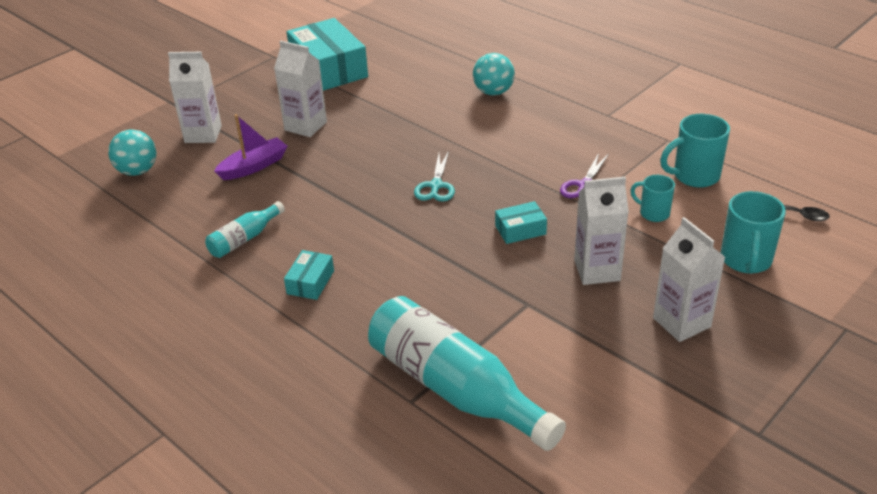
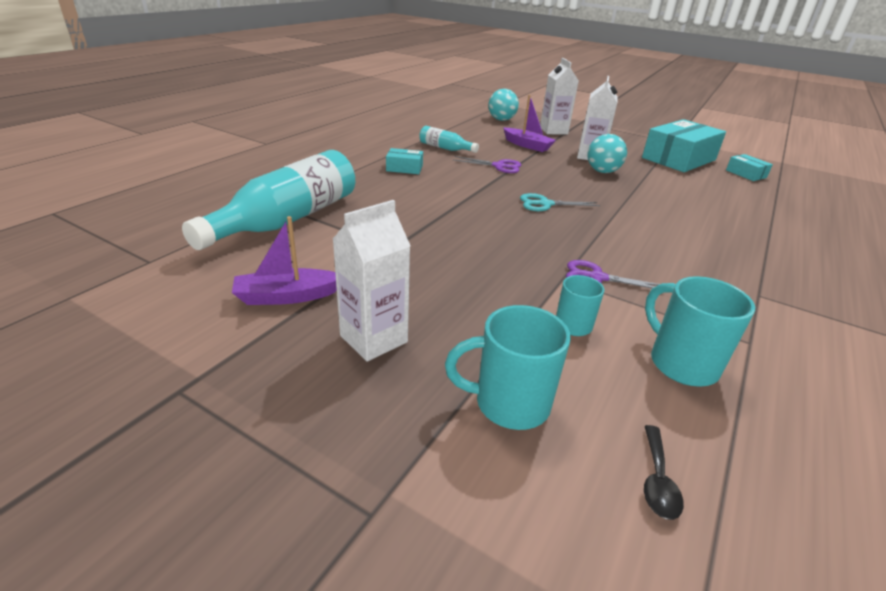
camera: 75 degrees right, 5 degrees down
turquoise ball [473,53,515,96] -> turquoise ball moved to [587,134,627,173]
turquoise box [495,201,547,244] -> turquoise box moved to [726,154,773,181]
white carton [574,177,629,285] -> none
none -> purple boat [232,216,337,305]
none -> purple scissors [454,156,521,173]

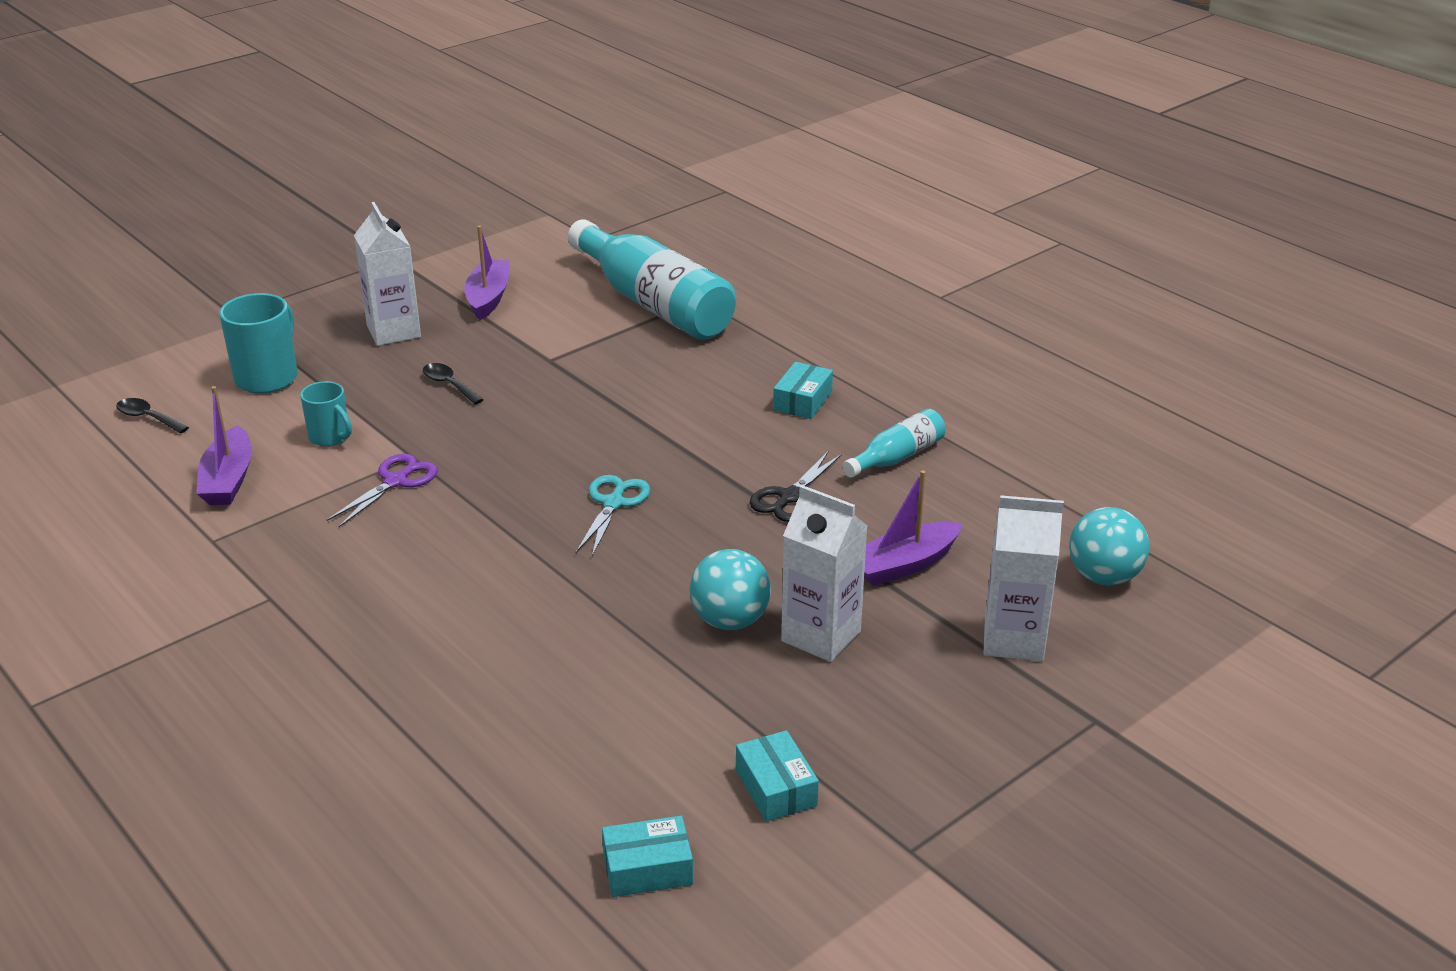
camera: 110 degrees right, 0 degrees up
purple scissors [454,156,521,173] -> black scissors [750,451,842,522]
turquoise box [642,119,726,172] -> turquoise box [736,730,819,822], size x0.46
turquoise mug [645,276,755,386] -> purple boat [196,386,252,505]
none -> black spoon [423,363,484,404]

